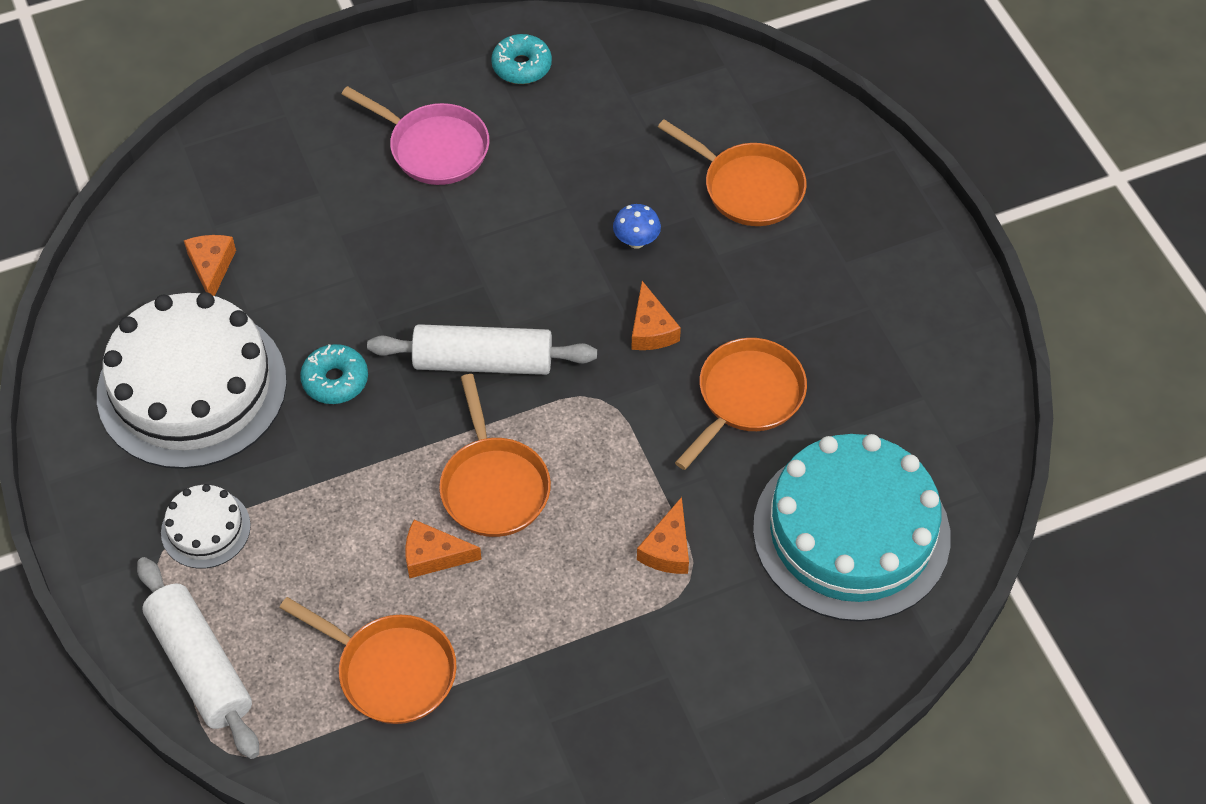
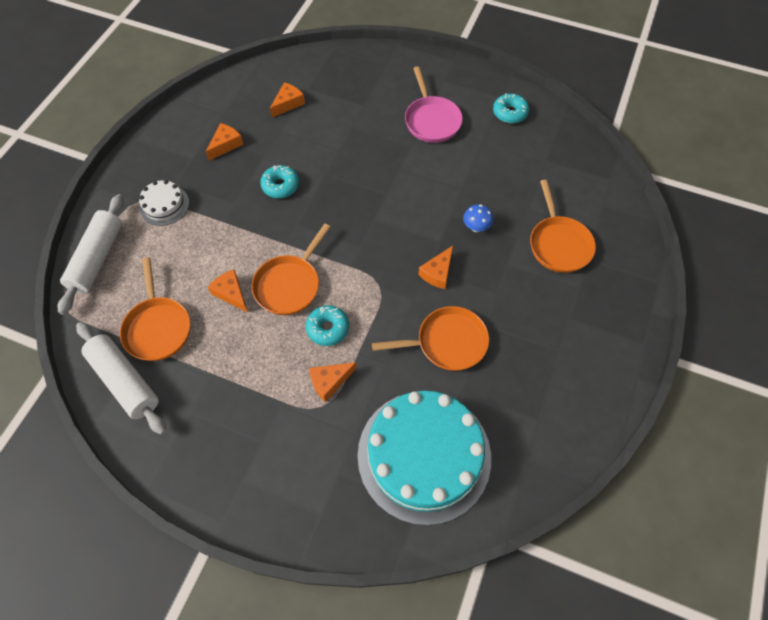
camera: 45 degrees right, 5 degrees up
white cake [97,292,287,469] -> orange cheese [206,123,244,161]
white rolling pin [367,324,597,375] -> white rolling pin moved to [76,322,167,435]
none -> turquoise donut [306,305,349,346]

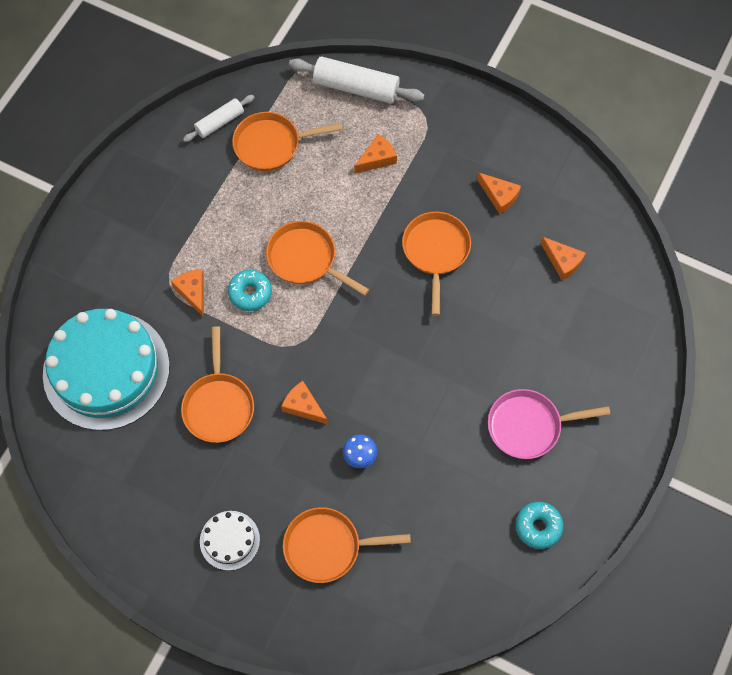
camera: 95 degrees right, 5 degrees up
white rolling pin [76,322,167,435] -> white rolling pin [183,95,255,142], size x0.60
white cake [139,180,189,226] -> white cake moved to [200,511,260,571]
orange cheese [208,269,248,312] -> orange cheese moved to [354,134,397,174]
turquoise donut [260,165,299,198] -> orange pan [402,212,471,316]

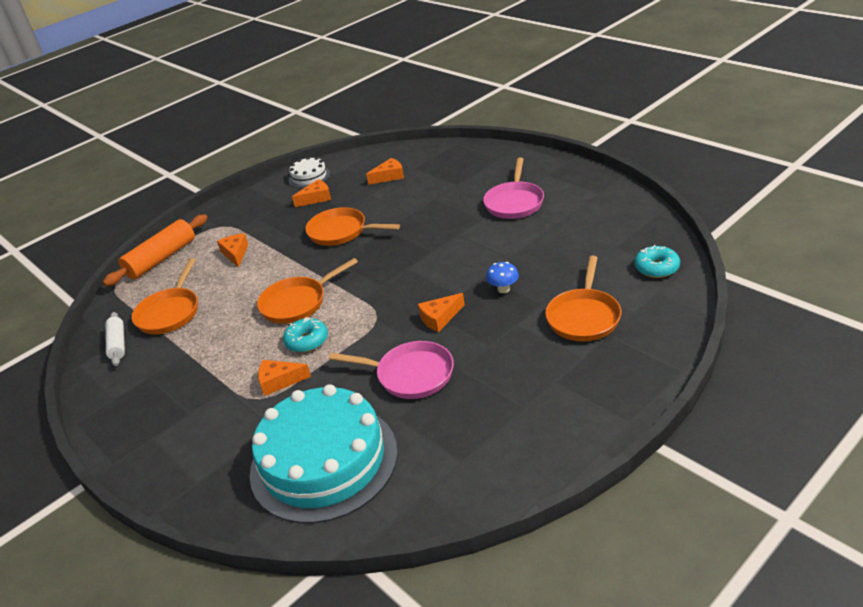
camera: 65 degrees left, 30 degrees down
orange pan [181,326,254,443] -> pink pan [329,341,454,399]
white cake [200,511,260,571] -> white cake moved to [289,157,330,188]
white rolling pin [289,57,424,104] -> orange rolling pin [103,214,207,286]
turquoise donut [516,502,564,549] -> turquoise donut moved to [634,245,680,278]

